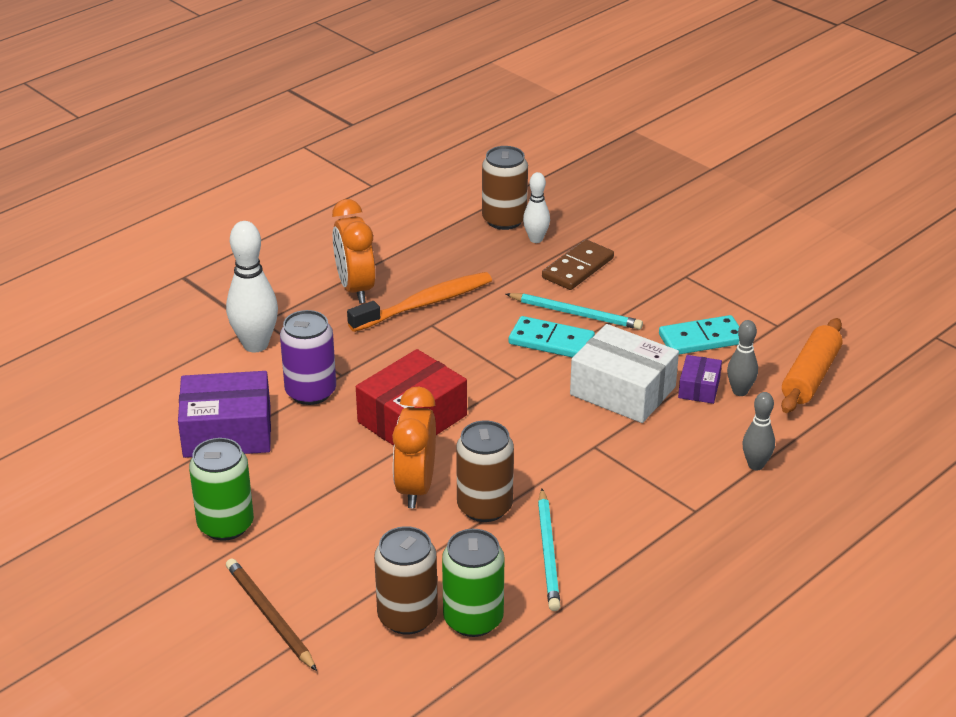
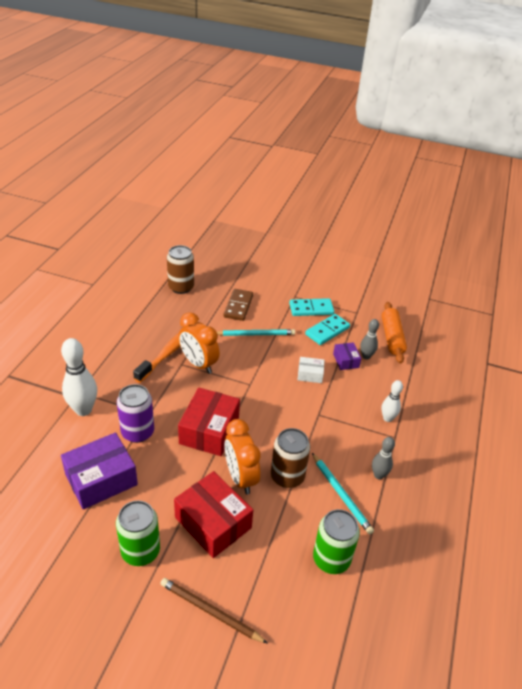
camera: 30 degrees left, 5 degrees up
orange clock [332,199,376,304] -> orange clock moved to [179,312,220,374]
brown can [374,526,438,635] -> none
turquoise domino [509,316,595,358] -> turquoise domino moved to [289,298,334,316]
white bowling pin [523,172,550,243] -> white bowling pin moved to [381,380,403,422]
white box [570,324,679,423] -> white box [298,357,324,383], size x0.51
grey bowling pin [742,392,775,471] -> grey bowling pin moved to [372,437,395,480]
none -> red box [174,471,253,558]

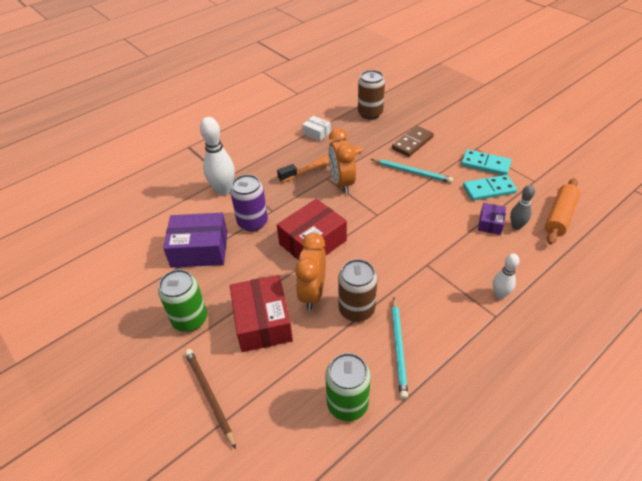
camera: 35 degrees right, 5 degrees up
white box [298,357,324,383] -> white box moved to [302,116,331,141]
grey bowling pin [372,437,395,480] -> none

